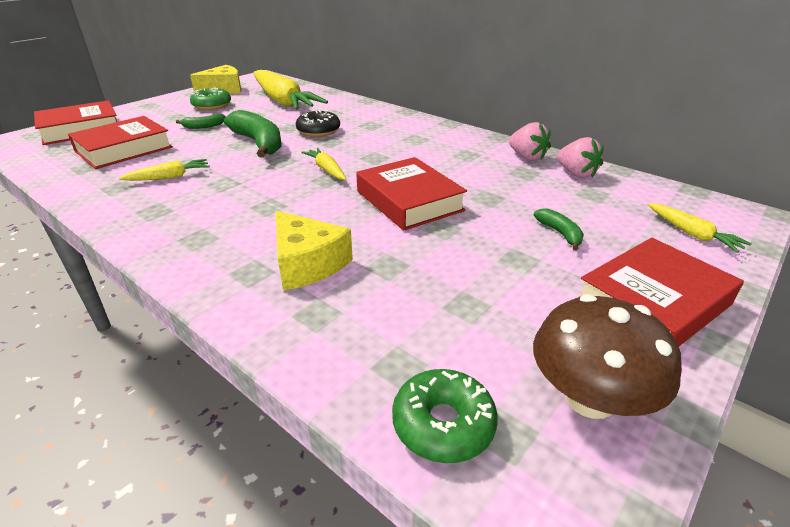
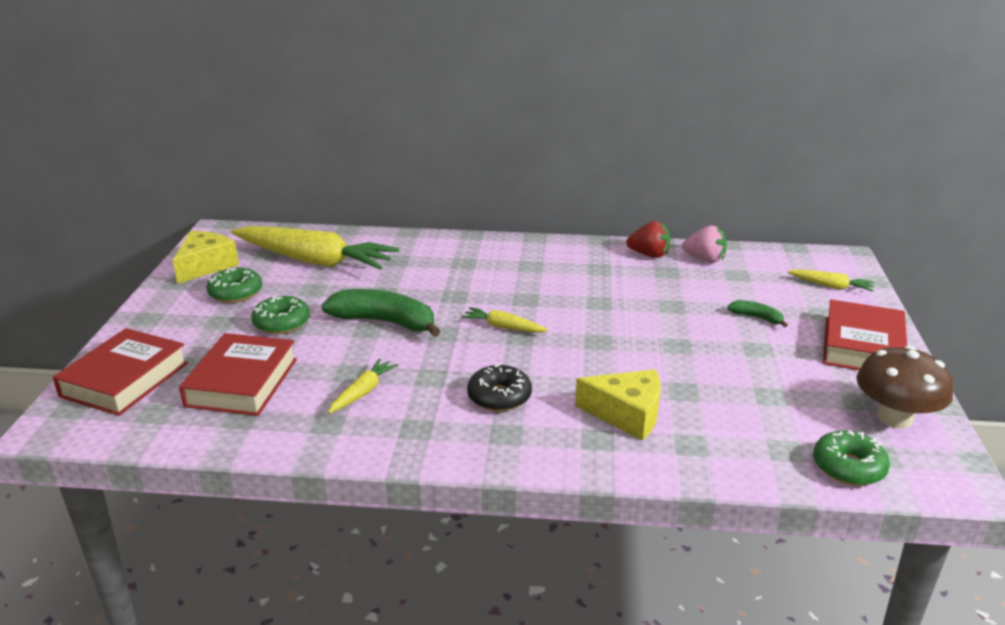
camera: 35 degrees left, 5 degrees down
green banana [176,114,226,129] -> green donut [251,296,310,334]
black donut [296,110,340,137] -> black donut moved to [467,364,532,412]
red book [356,157,467,231] -> none
pink strawberry [509,122,551,161] -> red strawberry [627,221,670,258]

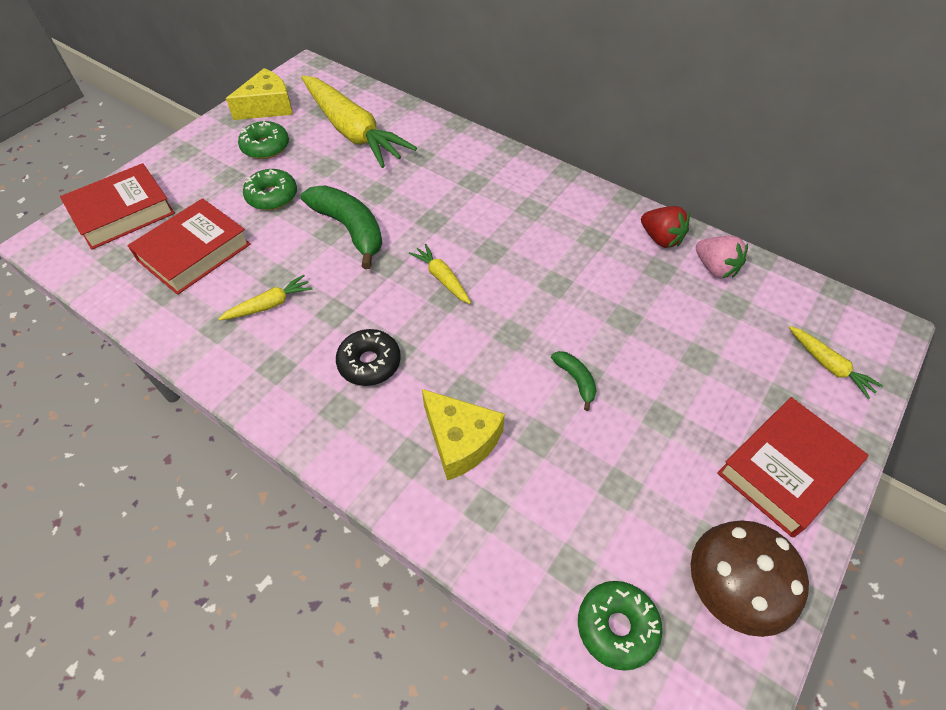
camera: 30 degrees right, 25 degrees up
green banana [727,300,788,327] -> green banana moved to [551,351,597,411]

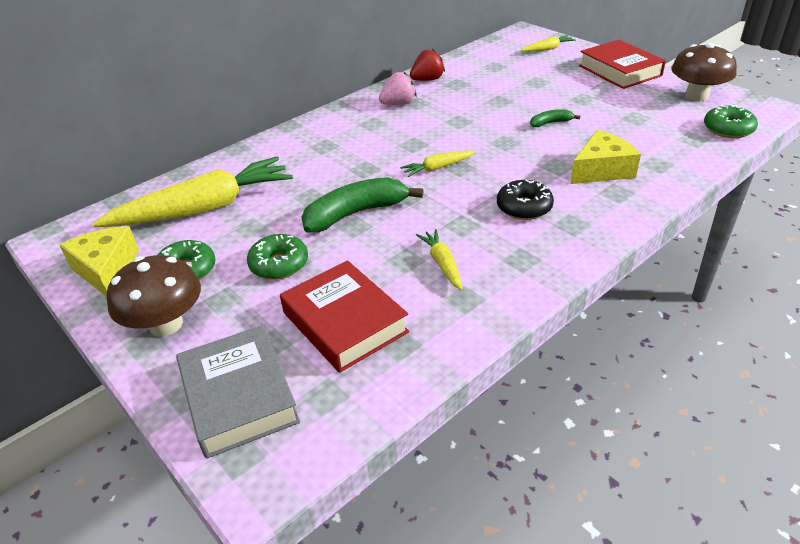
camera: 75 degrees left, 15 degrees down
red book [60,163,175,250] -> grey book [176,325,300,459]
pink strawberry [696,236,748,278] -> pink strawberry moved to [379,71,417,105]
none -> brown mushroom [106,255,201,336]

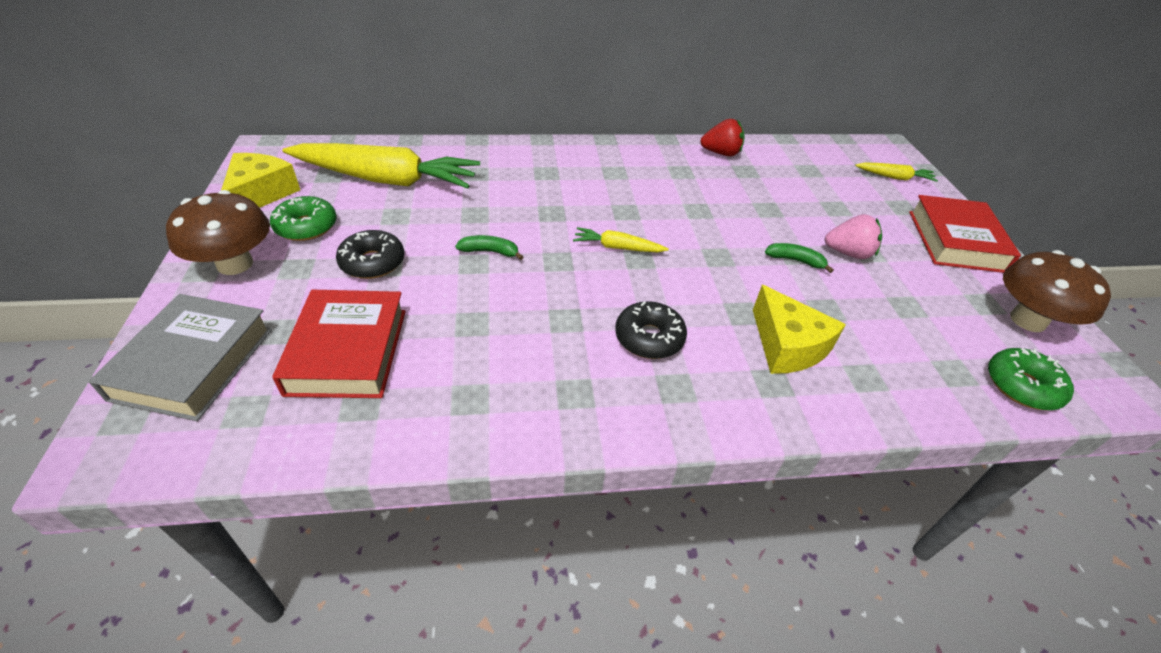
camera: 30 degrees right, 5 degrees up
green donut [247,234,308,280] -> black donut [336,230,404,279]
green banana [301,177,423,232] -> green banana [455,235,523,260], size x0.48
pink strawberry [379,71,417,105] -> pink strawberry moved to [825,214,882,259]
yellow carrot [416,229,463,290] -> none
yellow cheese [570,130,641,184] -> yellow cheese turned 60 degrees clockwise [753,285,846,374]

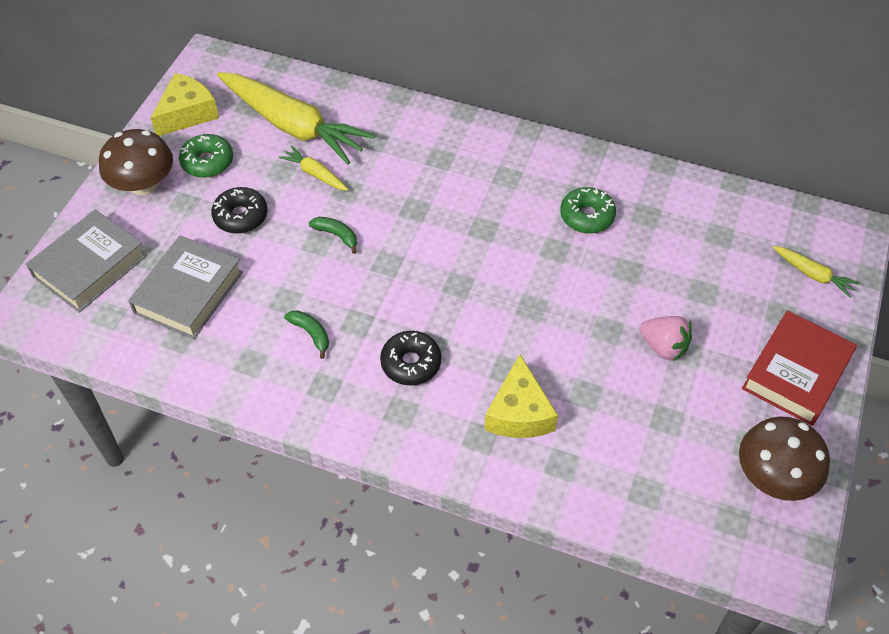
camera: 30 degrees right, 10 degrees up
red book [272,290,406,398] -> grey book [128,235,243,339]
yellow carrot [573,227,669,252] -> yellow carrot moved to [279,146,348,191]
red strawberry [700,119,745,156] -> none
green banana [765,243,834,273] -> green banana moved to [284,310,329,359]
green donut [988,348,1074,410] -> green donut moved to [560,187,616,234]

